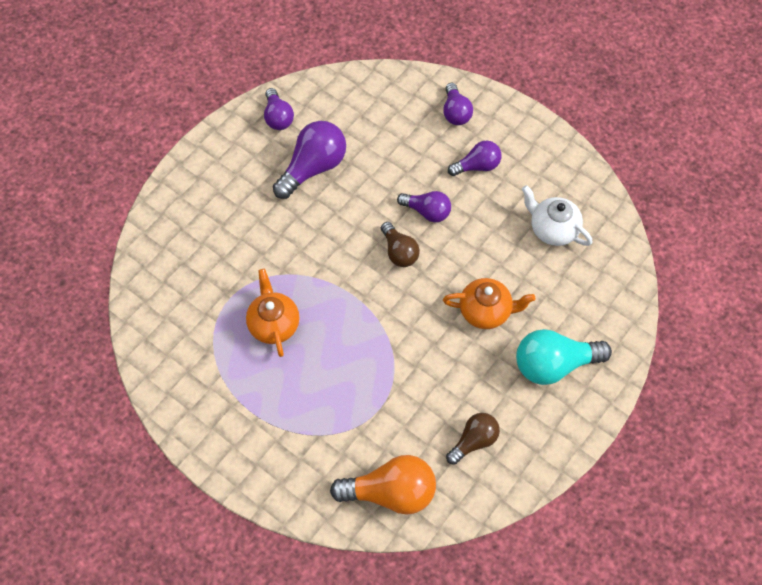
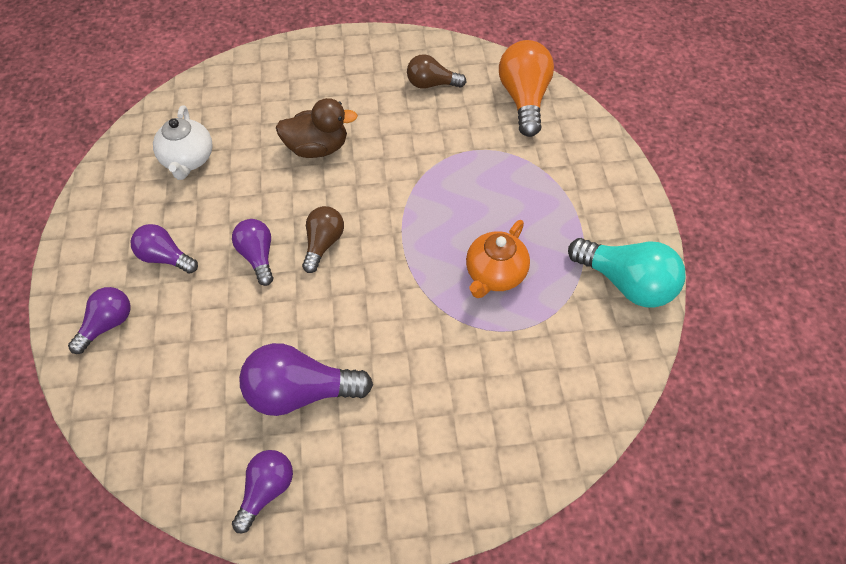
camera: 135 degrees left, 5 degrees down
orange light bulb [330,455,436,515] -> orange light bulb turned 45 degrees clockwise [499,40,554,137]
orange teapot [443,278,535,329] -> brown duck [276,98,358,158]
turquoise light bulb [516,329,612,385] -> turquoise light bulb moved to [568,238,685,308]

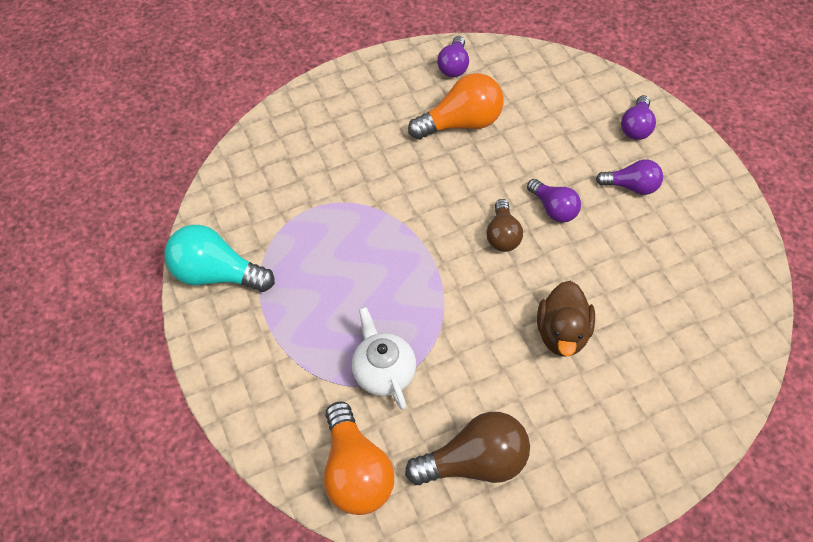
camera: 165 degrees right, 0 degrees up
white teapot [153,105,213,180] -> white teapot moved to [352,307,416,410]
purple light bulb [239,343,373,416] -> orange light bulb [408,73,504,140]
brown duck [276,98,358,158] -> brown duck turned 60 degrees counterclockwise [537,281,595,357]
brown light bulb [407,54,466,89] -> brown light bulb [405,412,530,485], size x1.63
orange teapot [466,220,530,298] -> none

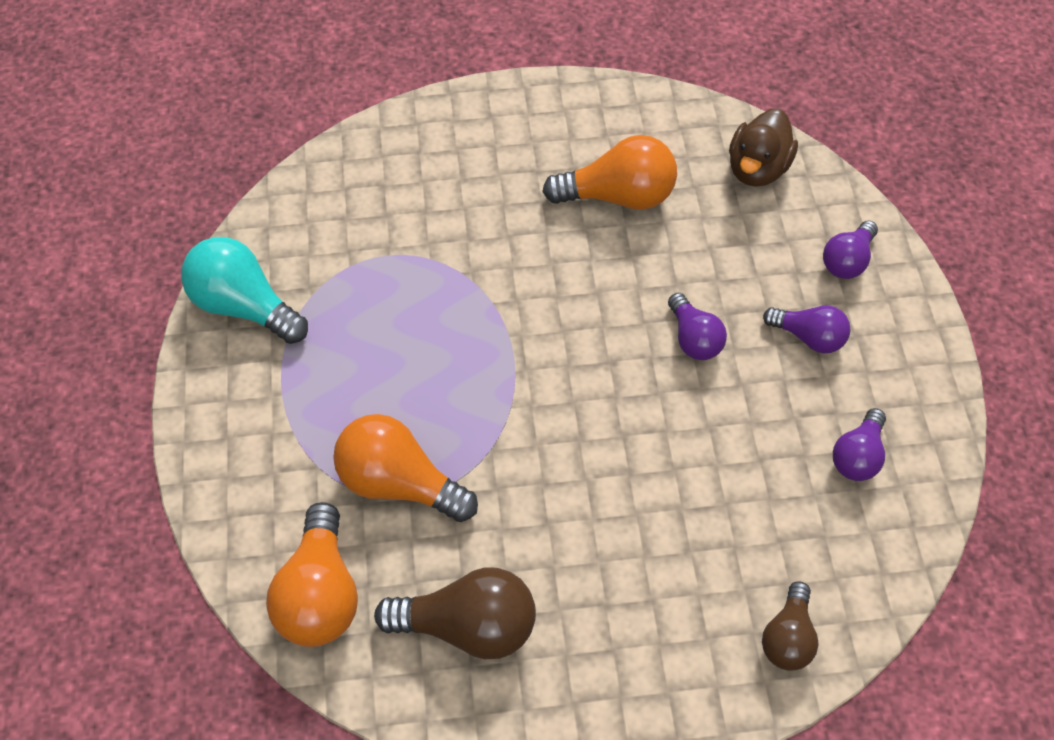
camera: 15 degrees right, 0 degrees up
white teapot [352,307,416,410] -> orange light bulb [333,414,478,522]
purple light bulb [437,36,469,77] -> purple light bulb moved to [833,408,886,481]
brown light bulb [486,199,523,252] -> brown light bulb moved to [762,581,819,671]
brown duck [537,281,595,357] -> brown duck moved to [729,108,798,187]

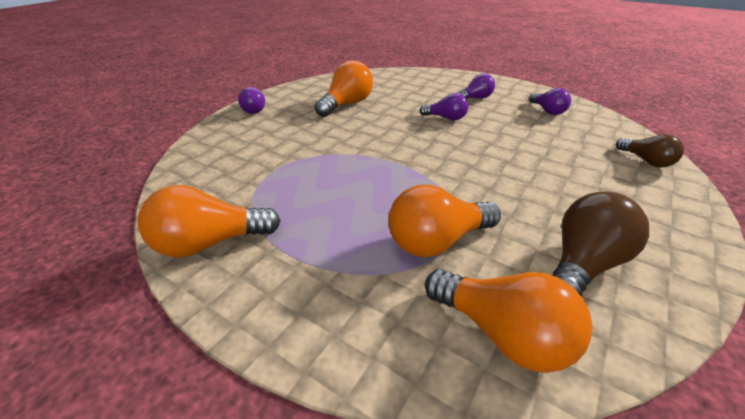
camera: 50 degrees left, 20 degrees down
turquoise light bulb [181,237,308,344] -> orange light bulb [138,185,281,257]
brown duck [729,108,798,187] -> none
purple light bulb [823,221,878,279] -> purple light bulb moved to [238,87,265,114]

